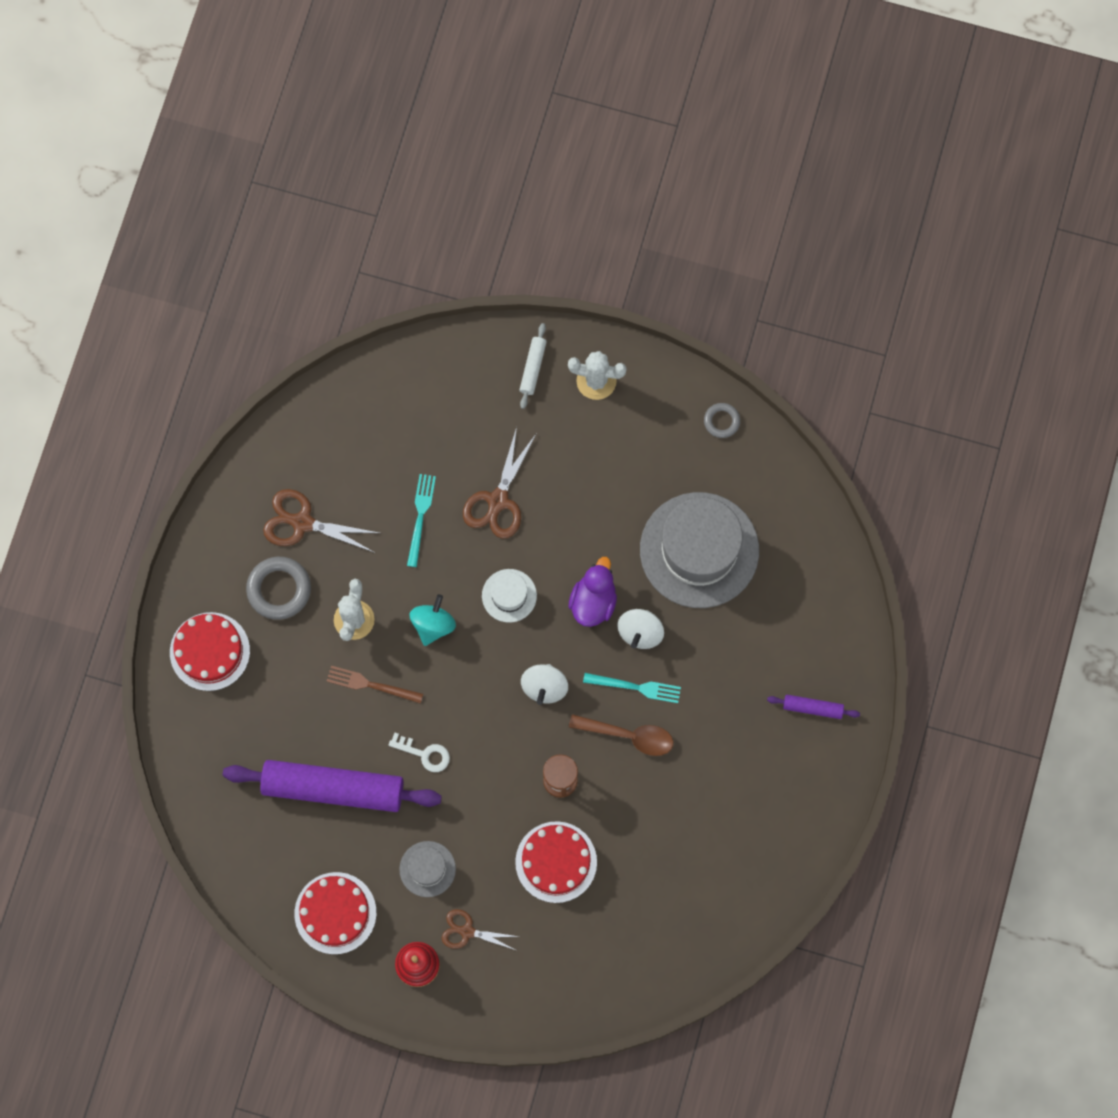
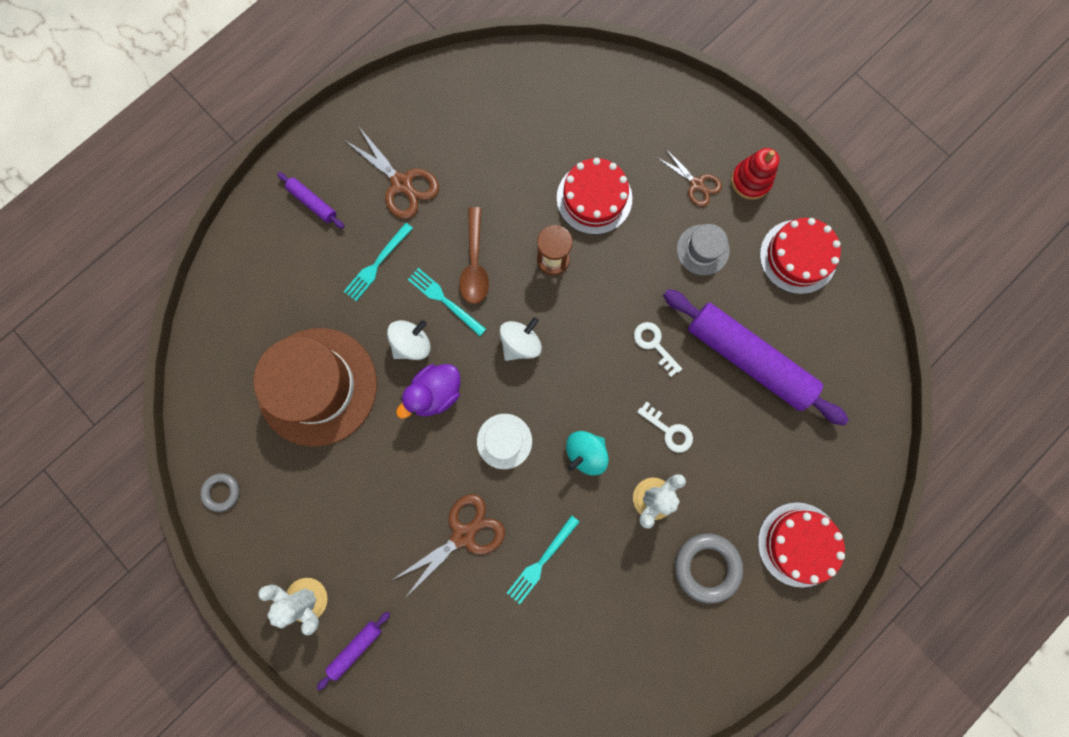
camera: 150 degrees left, 5 degrees up
brown scissors [263,489,379,553] -> brown scissors moved to [344,127,439,219]
brown fork [327,666,423,704] -> white key [637,401,693,453]
white rolling pin [520,323,547,409] -> purple rolling pin [317,612,390,690]
brown spoon [569,714,673,756] -> brown spoon turned 135 degrees counterclockwise [459,207,489,304]
grey hat [640,492,759,608] -> brown hat [254,328,377,447]
none -> turquoise fork [344,223,413,301]

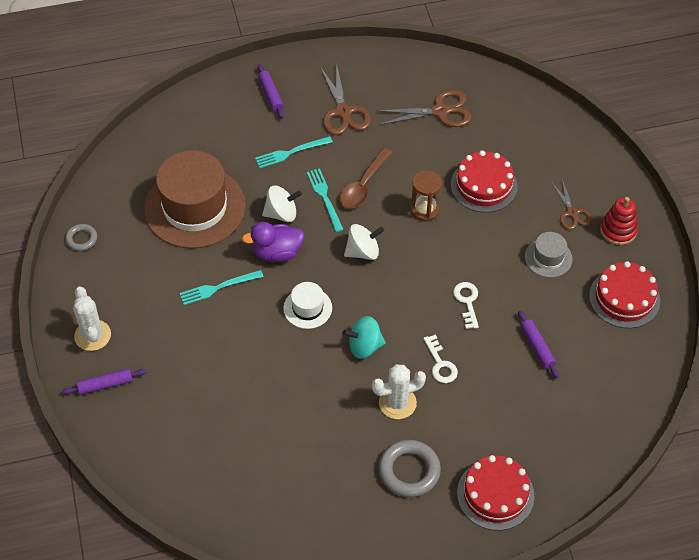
camera: 30 degrees right, 25 degrees down
brown scissors [392,494,505,598] -> brown scissors moved to [376,90,472,127]
turquoise fork [507,515,579,604] -> turquoise fork moved to [180,270,264,305]
purple rolling pin [663,289,849,426] -> purple rolling pin [518,310,559,378], size x0.43

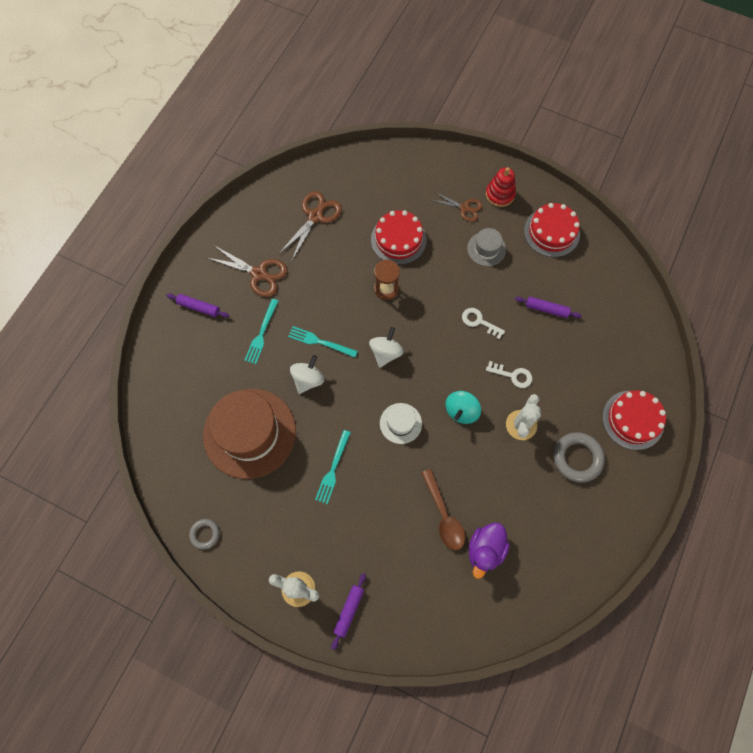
camera: 50 degrees left, 15 degrees up
purple duck [242,222,304,262] -> purple duck moved to [469,523,510,579]
brown spoon [340,148,392,208] -> brown spoon moved to [421,469,465,550]

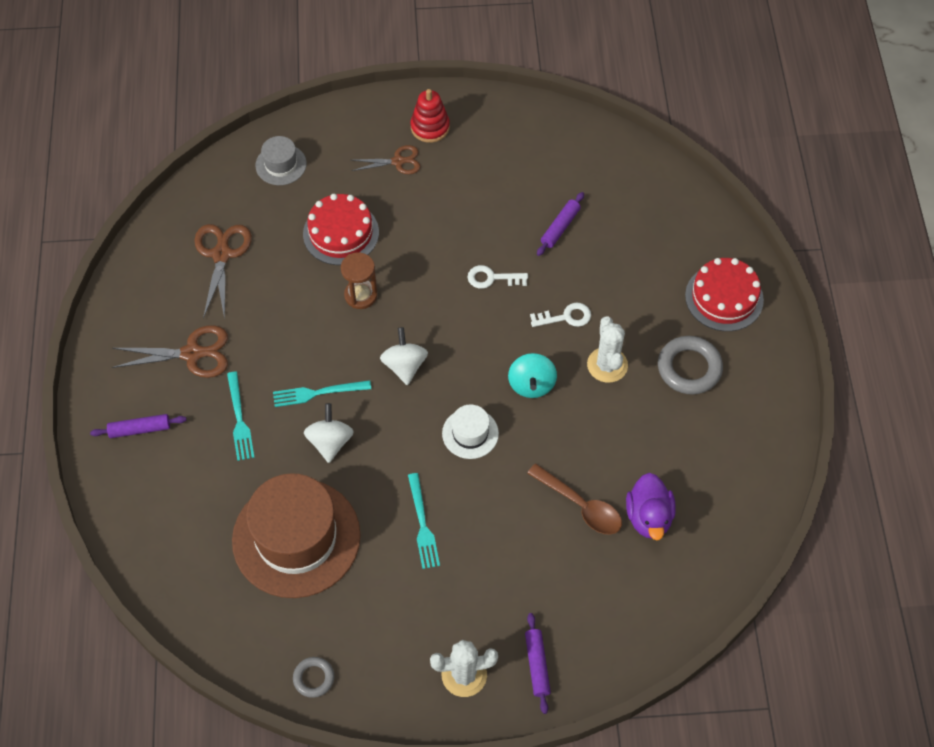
camera: 30 degrees left, 10 degrees down
grey hat [467,228,506,266] -> grey hat moved to [255,136,307,185]
purple rolling pin [515,296,582,318] -> purple rolling pin turned 45 degrees counterclockwise [537,192,584,256]
red cake [524,203,580,257] -> none

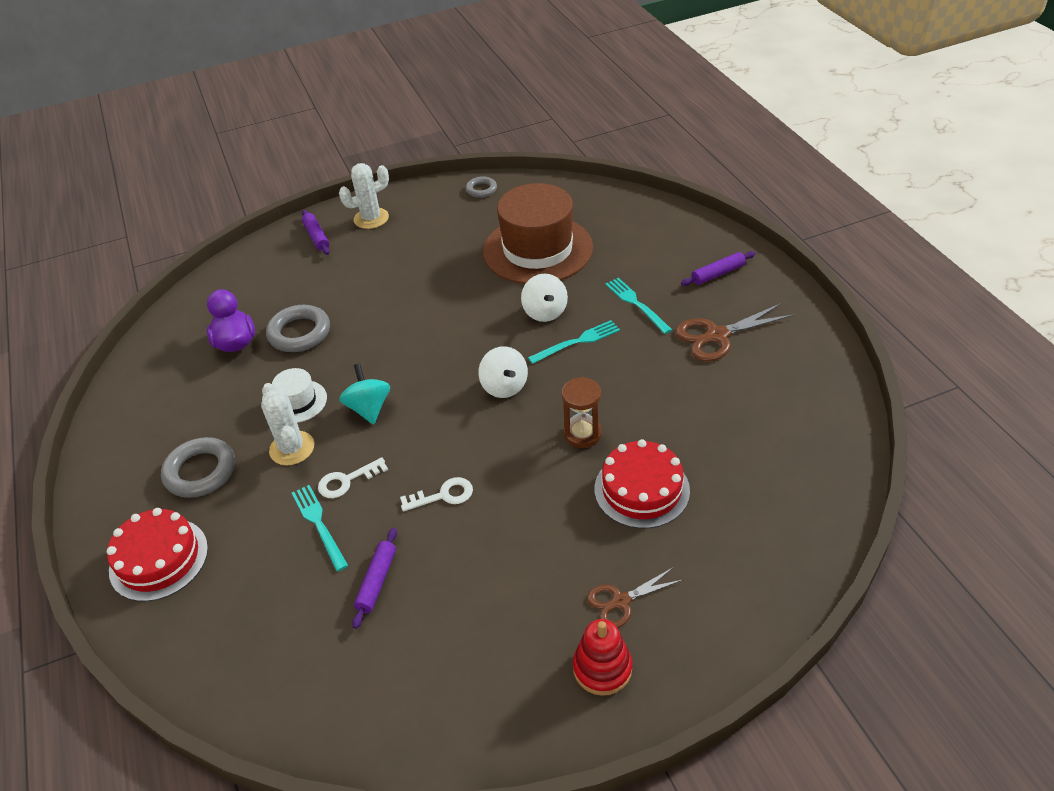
camera: 165 degrees right, 15 degrees down
brown scissors [194,224,252,319] -> none
grey hat [255,136,307,185] -> none
turquoise fork [408,473,440,569] -> turquoise fork moved to [292,485,348,571]
white hat [442,404,499,459] -> white hat moved to [272,368,327,423]
brown spoon [527,464,622,535] -> grey ring [266,305,330,352]

